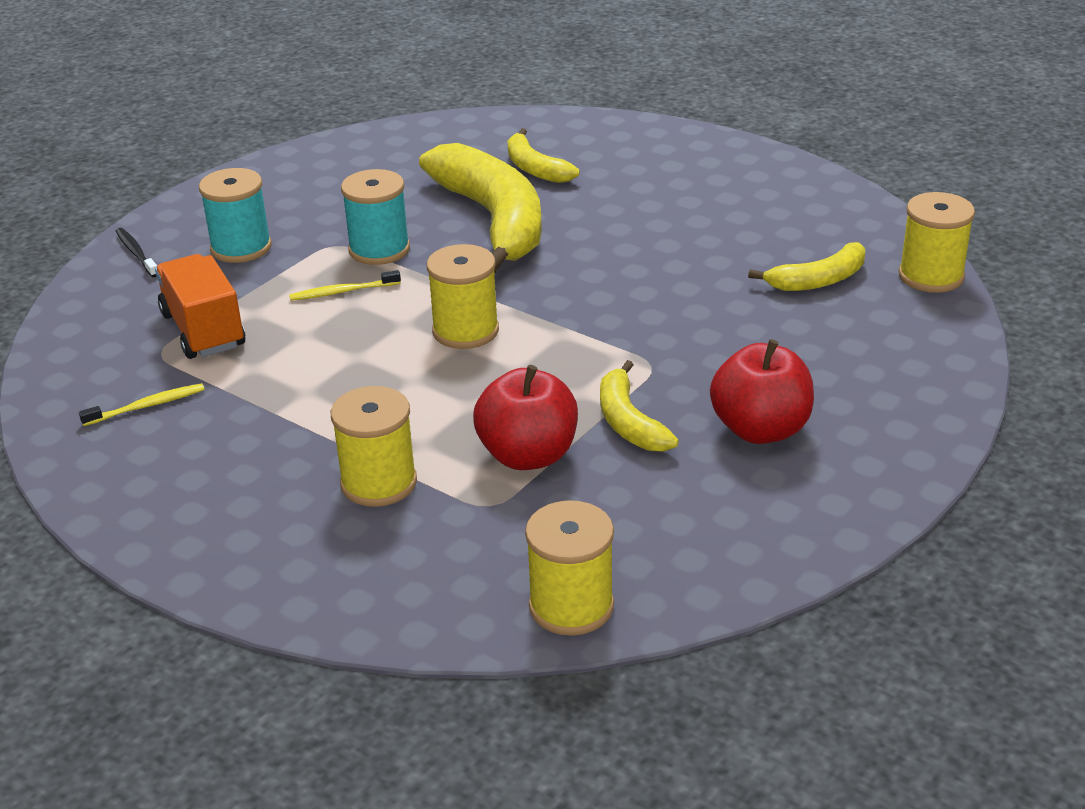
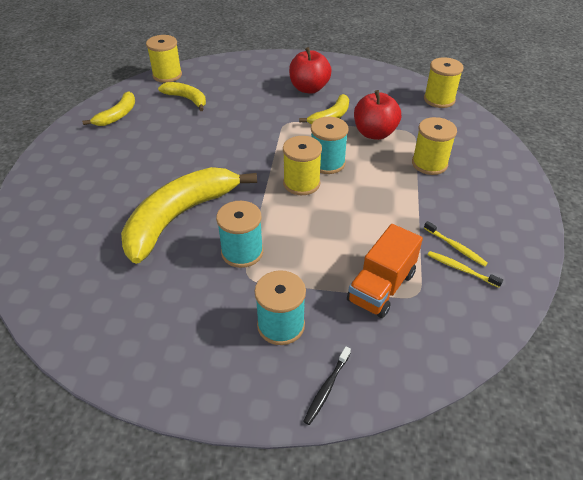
camera: 120 degrees left, 10 degrees up
yellow toothbrush [289,270,401,301] -> yellow toothbrush moved to [424,221,488,267]
yellow banana [507,128,580,183] -> yellow banana moved to [82,91,135,126]
none -> turquoise spool [311,117,349,174]

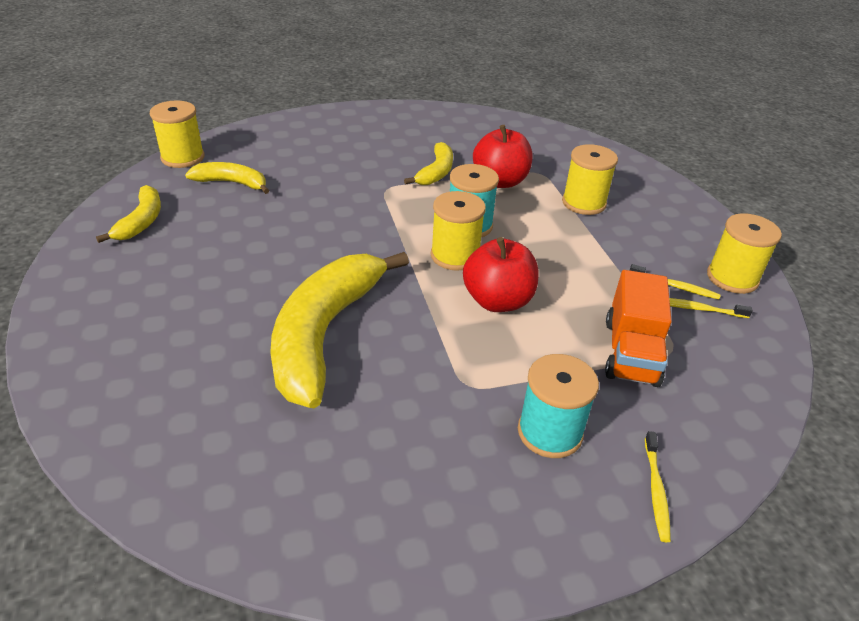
camera: 25 degrees left, 5 degrees down
turquoise spool [216,201,263,268] -> none
red apple [289,47,332,94] -> red apple moved to [463,237,538,312]
black toothbrush [303,347,351,425] -> yellow toothbrush [645,431,671,542]
yellow spool [424,57,464,108] -> yellow spool moved to [707,213,782,294]

